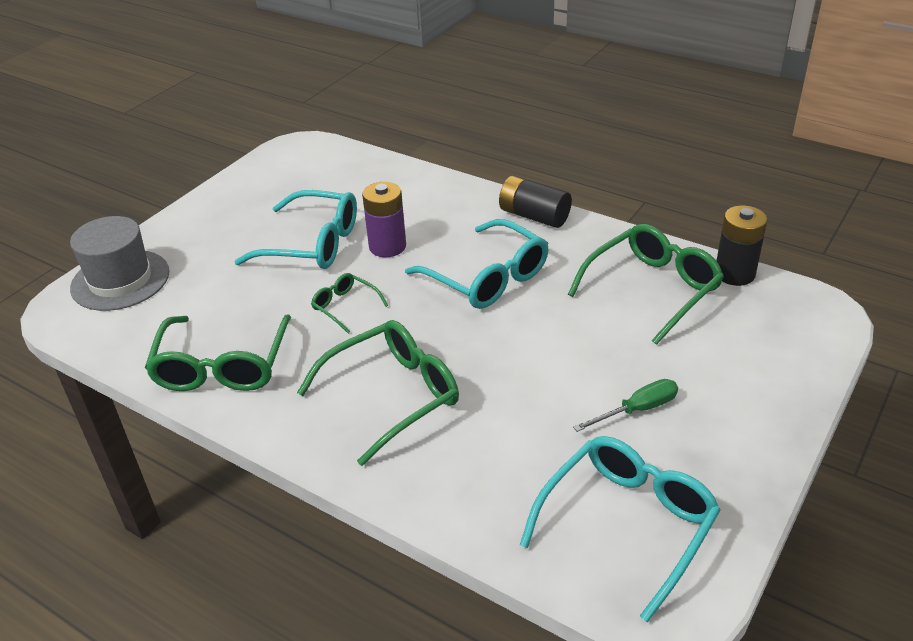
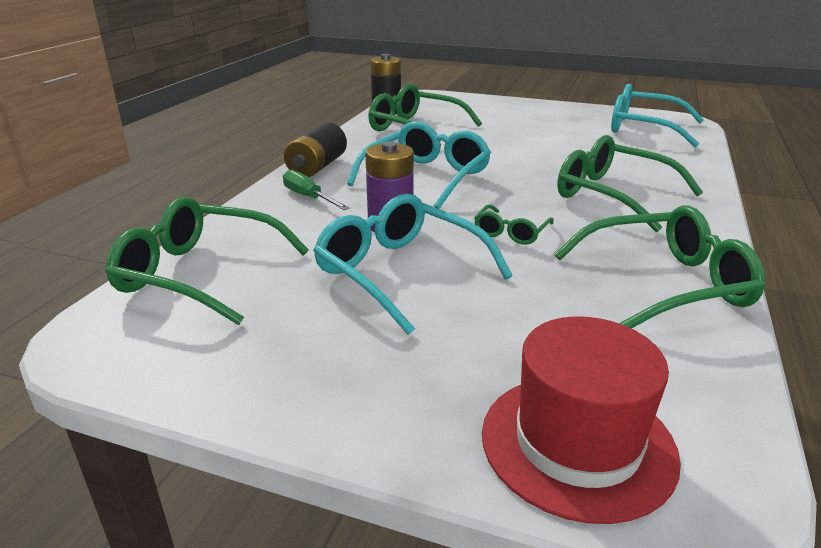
camera: 105 degrees left, 10 degrees down
grey hat [70,216,169,311] -> red hat [482,316,681,524]
turquoise glasses [234,190,357,269] -> turquoise glasses turned 45 degrees counterclockwise [313,194,512,335]
green screwdriver [573,379,678,432] -> green screwdriver moved to [283,170,350,210]
none -> green glasses [106,197,309,325]

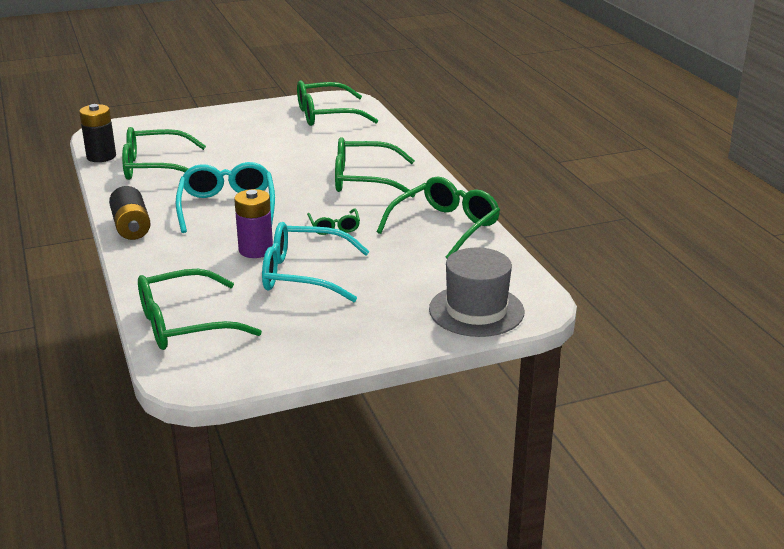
camera: 40 degrees left, 0 degrees up
green screwdriver [283,170,350,210] -> none
red hat [482,316,681,524] -> grey hat [429,247,524,337]
turquoise glasses [611,84,704,147] -> green glasses [297,80,378,126]

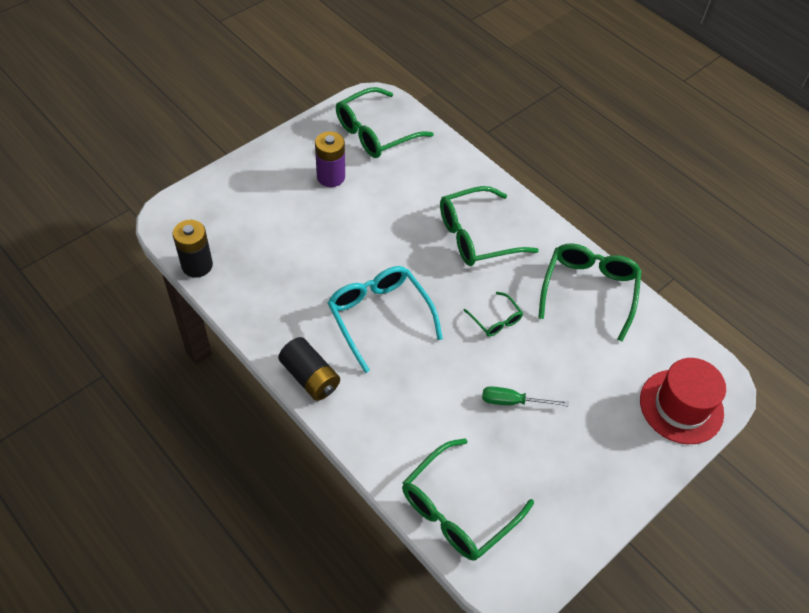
camera: 25 degrees left, 25 degrees up
green glasses [122,127,206,180] -> none
purple battery [234,189,273,258] -> purple battery moved to [315,131,345,187]
turquoise glasses [262,222,370,302] -> green screwdriver [482,386,569,406]
grey hat [429,247,524,337] -> red hat [640,358,726,444]

